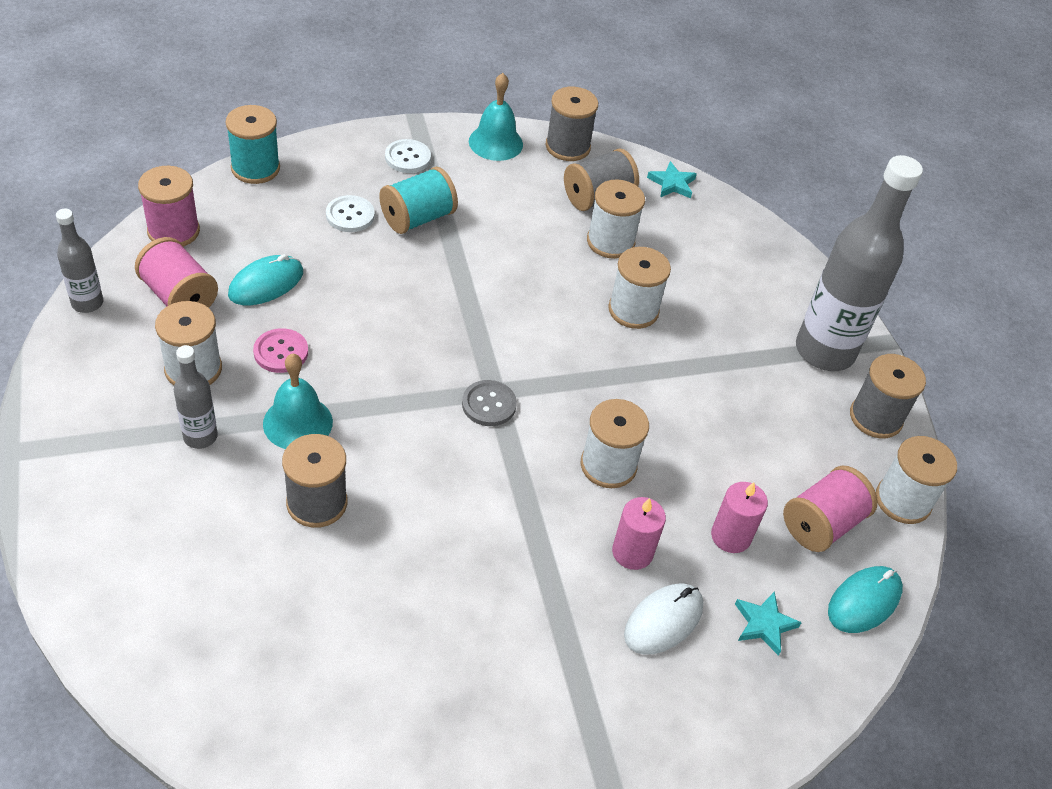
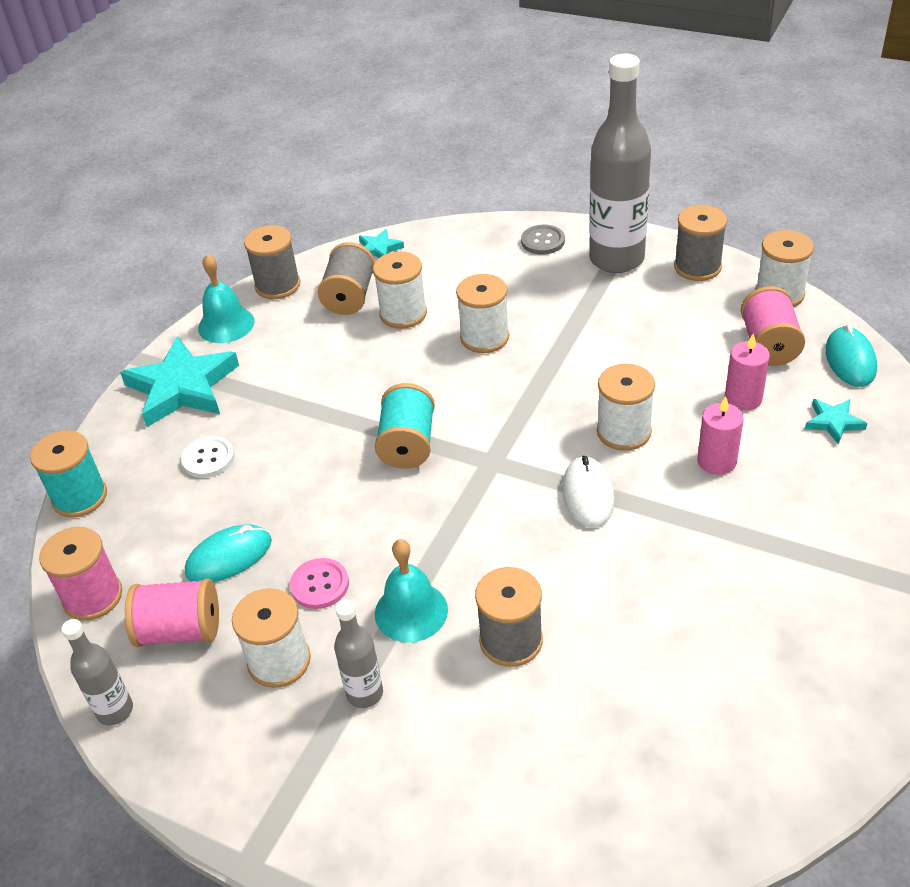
camera: 40 degrees left, 5 degrees down
turquoise mouse [228,254,303,305] -> turquoise mouse turned 60 degrees clockwise [185,525,272,582]
turquoise spool [379,167,458,234] -> turquoise spool moved to [375,383,435,469]
white button [385,139,431,173] -> turquoise star [120,336,239,427]
grey button [462,380,517,426] -> grey button moved to [521,225,565,255]
white mouse [624,583,703,655] -> white mouse moved to [562,456,615,528]

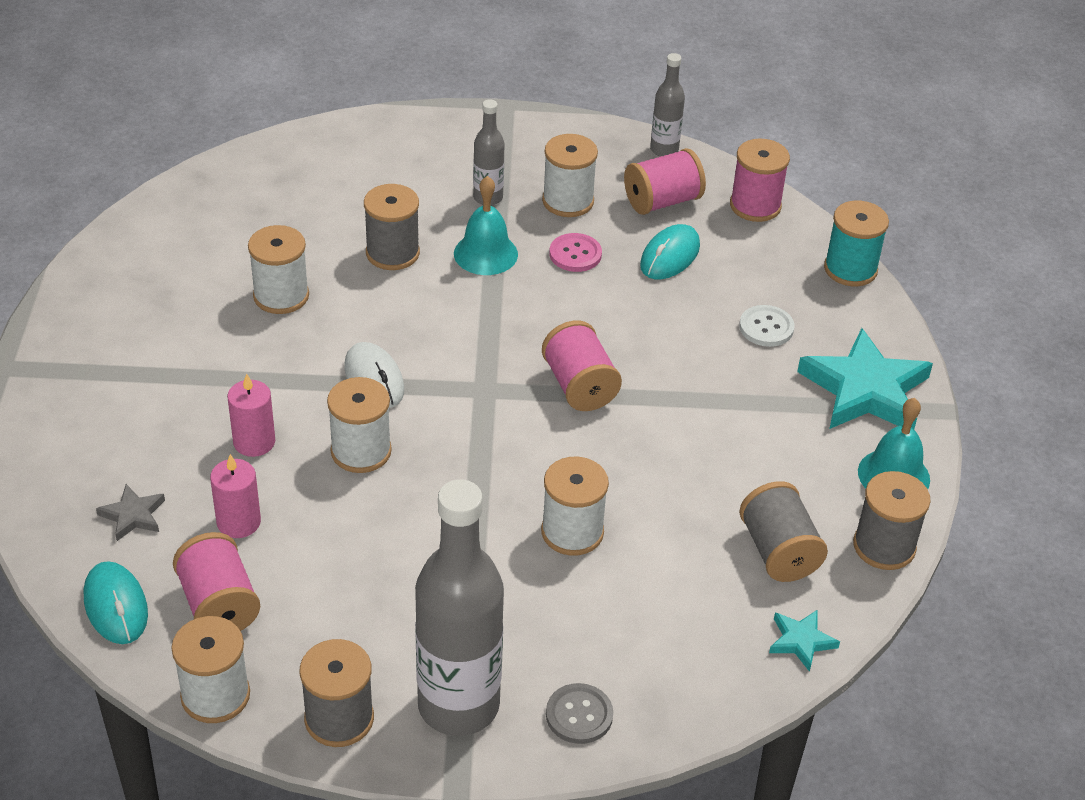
camera: 150 degrees right, 0 degrees up
white spool [373,252,427,329] -> white spool moved to [248,225,309,314]
turquoise spool [375,383,435,469] -> pink spool [542,320,622,411]
turquoise star [805,399,867,444] -> grey star [96,484,165,541]

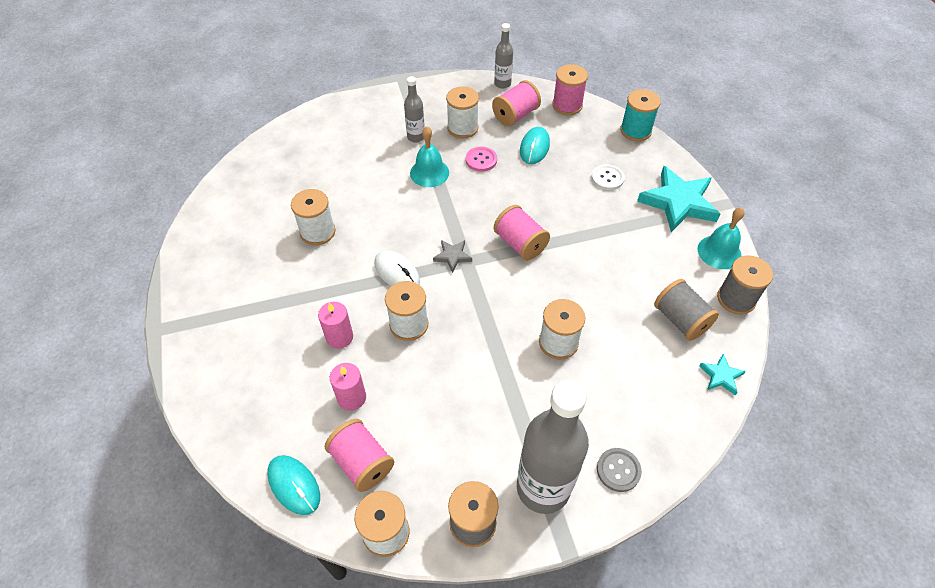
camera: 15 degrees left, 10 degrees up
grey star [96,484,165,541] -> grey star moved to [433,240,472,273]
grey spool [364,184,420,270] -> none

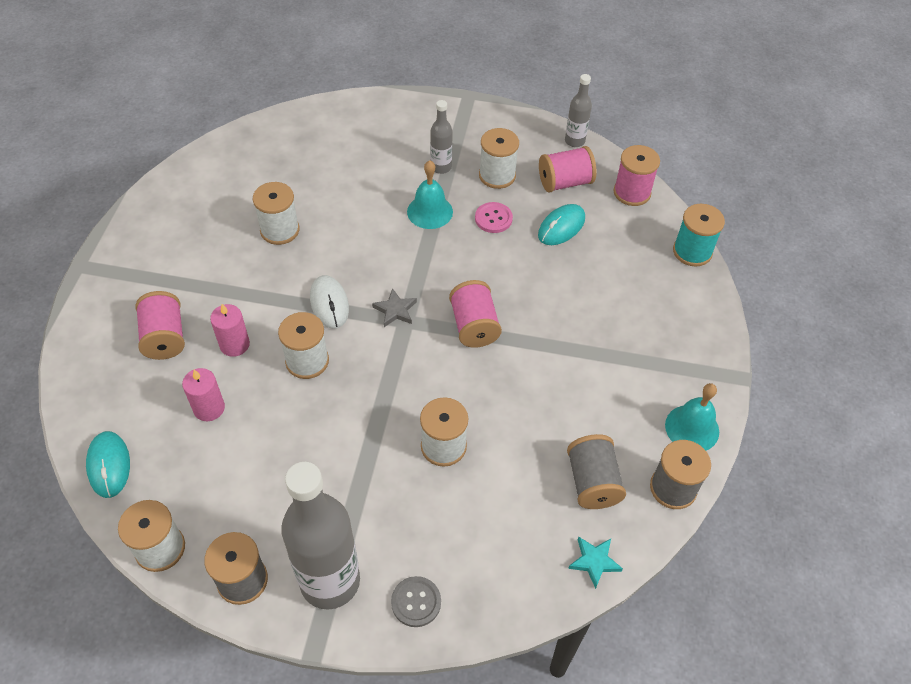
camera: 25 degrees right, 0 degrees up
pink spool [325,419,394,492] -> pink spool moved to [136,291,185,360]
white button [591,164,625,190] -> none
turquoise star [637,166,720,232] -> none

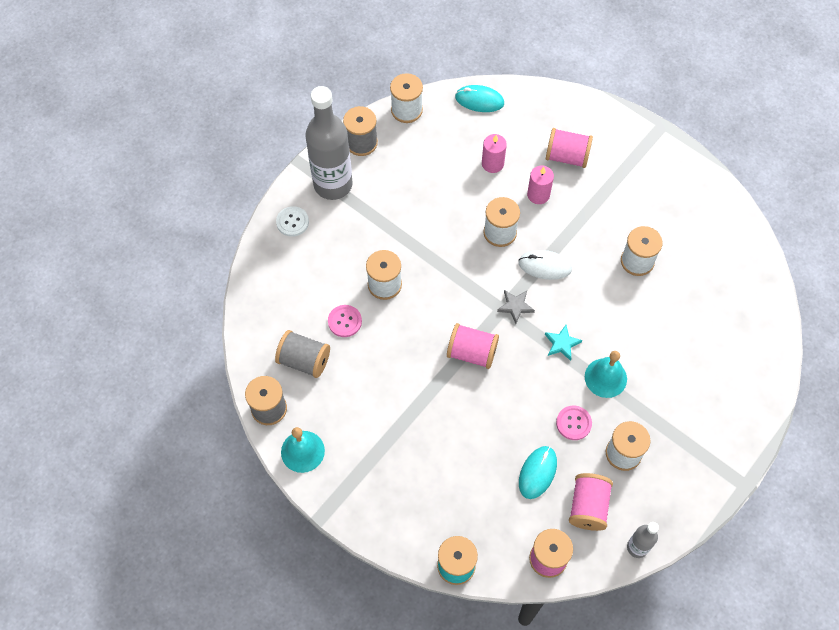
camera: 120 degrees right, 10 degrees up
grey button [391,576,441,627] -> white button [276,206,309,237]
grey bottle [430,100,453,174] -> none
turquoise mouse [538,204,585,245] -> turquoise mouse turned 45 degrees clockwise [519,446,557,499]
turquoise star [568,537,623,589] -> turquoise star moved to [545,325,582,361]
none -> pink button [328,305,362,337]

